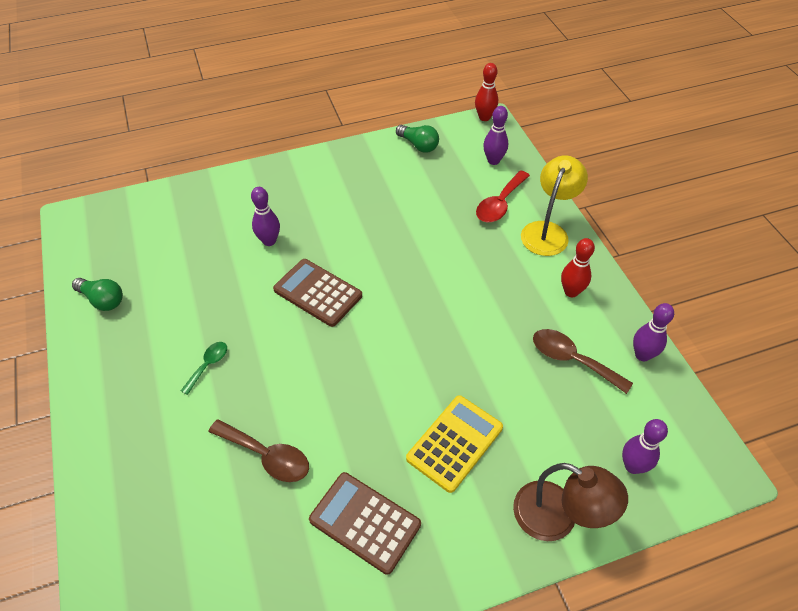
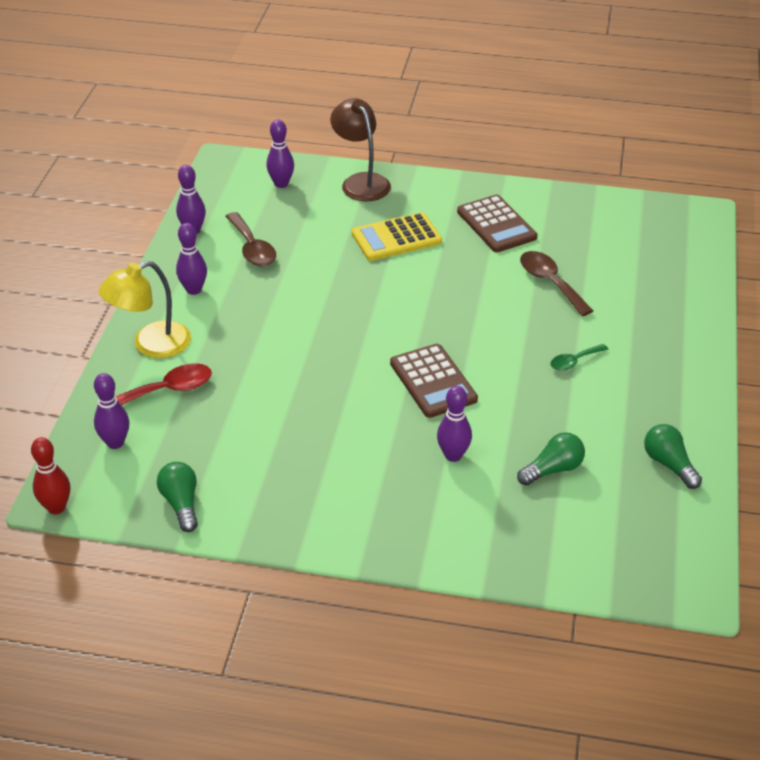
camera: 150 degrees left, 10 degrees down
red bowling pin [561,238,595,297] -> purple bowling pin [176,223,207,295]
none -> green light bulb [517,432,585,486]

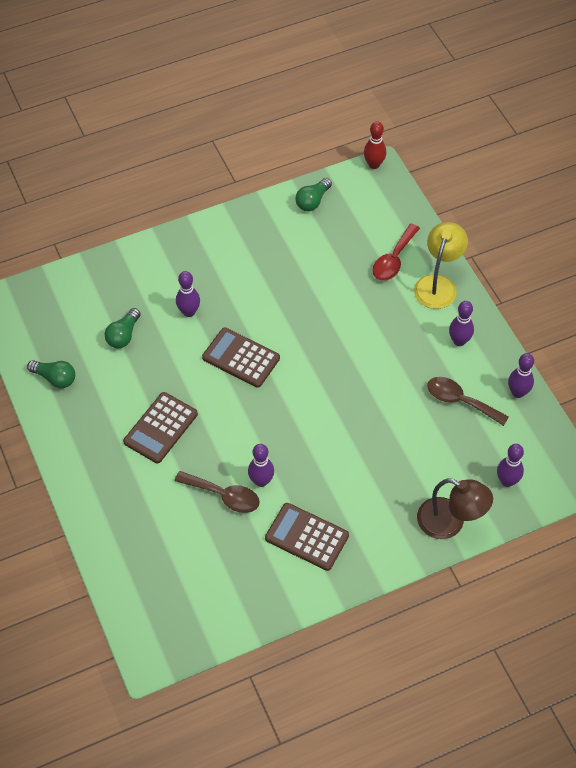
camera: 145 degrees right, 15 degrees up
purple bowling pin [94,373,129,449] -> purple bowling pin moved to [248,444,274,487]
green light bulb [157,462,198,532] -> green light bulb turned 90 degrees clockwise [296,178,332,211]
yellow calculator [352,212,442,261] -> none
green spoon [550,344,609,371] -> brown calculator [123,392,198,463]

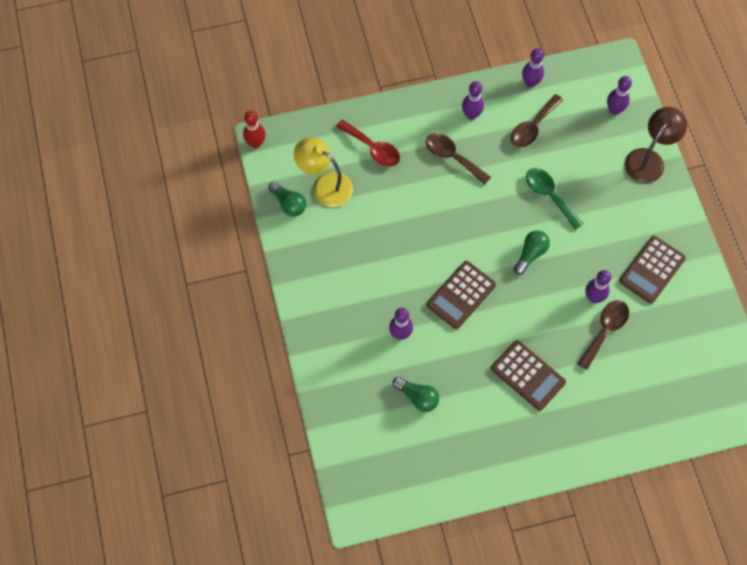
camera: 80 degrees left, 10 degrees up
green light bulb [27,360,75,388] -> green light bulb moved to [514,230,550,275]
yellow lamp [414,222,468,309] -> yellow lamp moved to [294,137,353,207]
none -> brown spoon [426,133,491,185]
none -> green spoon [526,168,583,230]

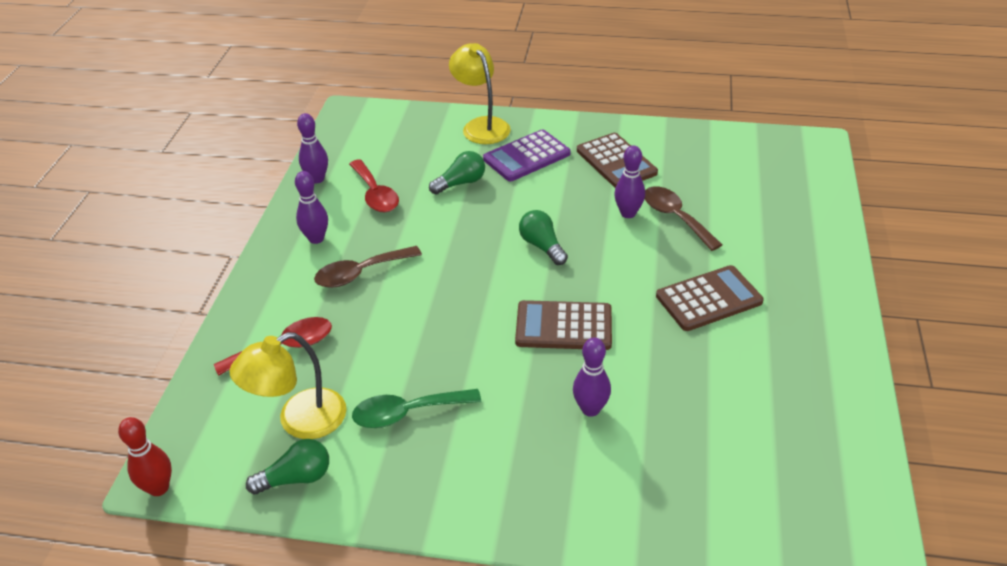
camera: 65 degrees left, 25 degrees down
green light bulb [393,377,439,412] -> green light bulb moved to [429,151,485,194]
brown calculator [427,261,496,329] -> brown calculator turned 120 degrees clockwise [515,300,612,350]
brown spoon [511,94,563,147] -> red spoon [349,159,399,212]
green spoon [526,168,583,230] -> green spoon moved to [352,389,481,428]
purple bowling pin [607,76,632,115] -> none
brown lamp [625,107,687,183] -> yellow lamp [449,43,511,144]
none -> purple calculator [483,129,571,181]

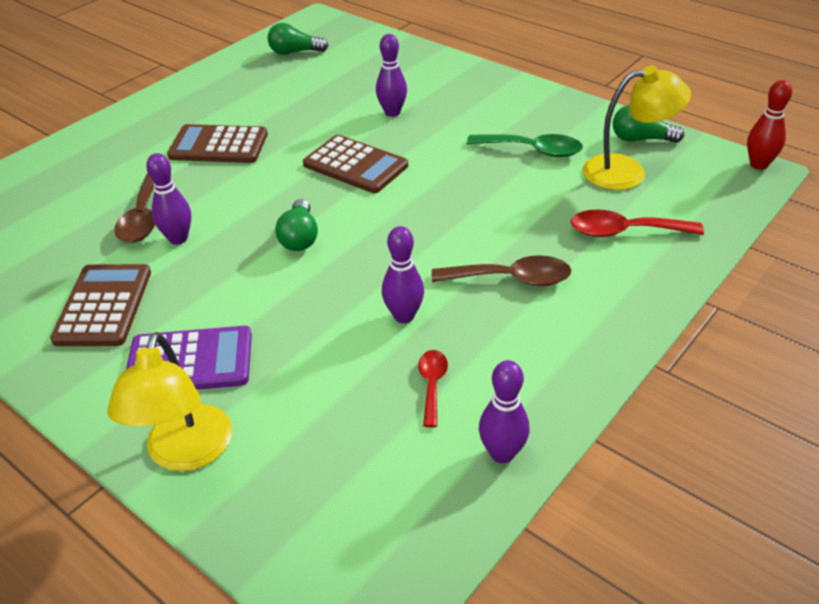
camera: 150 degrees left, 0 degrees up
purple bowling pin [295,171,328,244] -> purple bowling pin moved to [382,226,424,323]
red spoon [349,159,399,212] -> red spoon [418,350,448,427], size x0.61
green light bulb [429,151,485,194] -> green light bulb moved to [268,23,329,55]

